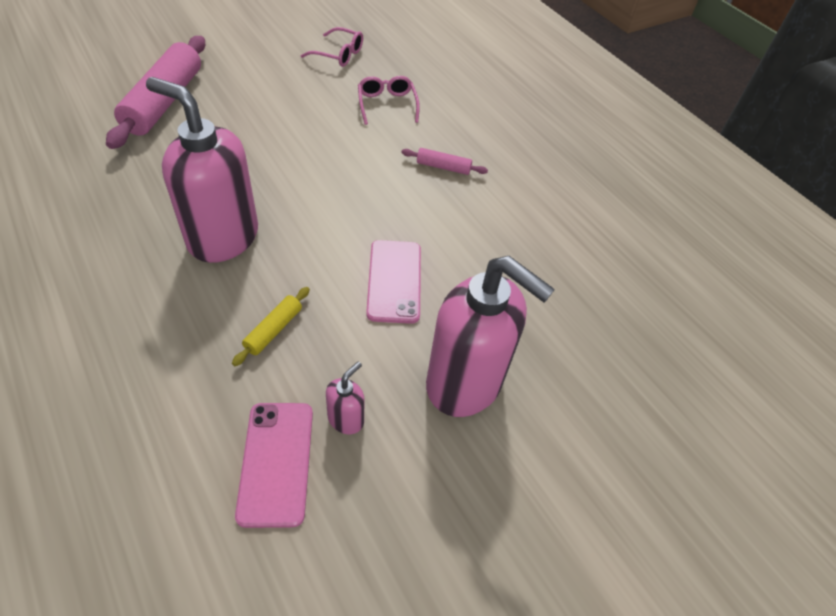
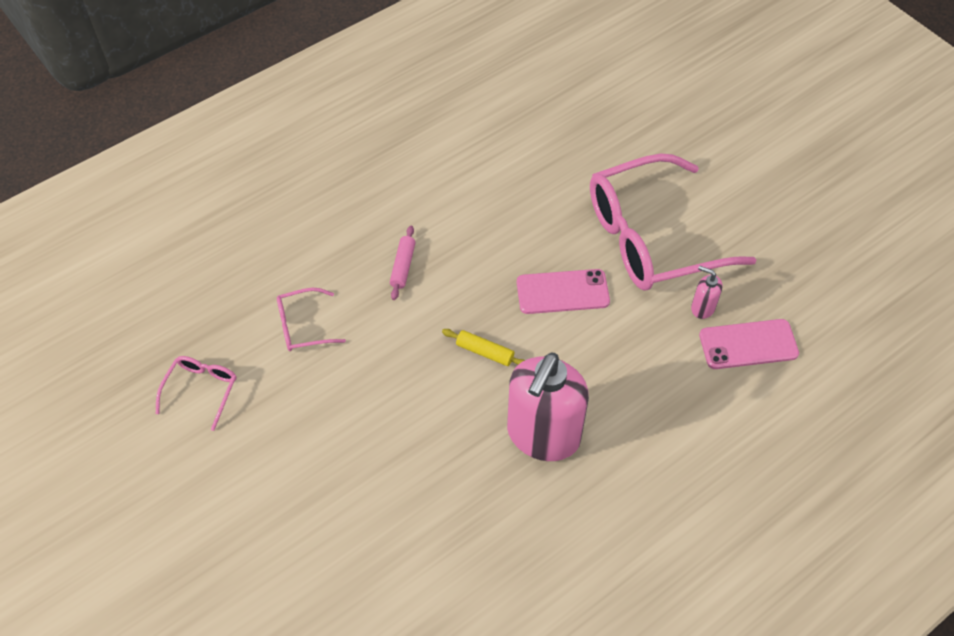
camera: 90 degrees left, 5 degrees up
pink rolling pin [106,36,205,149] -> none
yellow rolling pin [232,287,310,366] -> yellow rolling pin moved to [442,329,525,366]
pink soap dispenser [426,256,555,417] -> pink glasses [590,153,756,291]

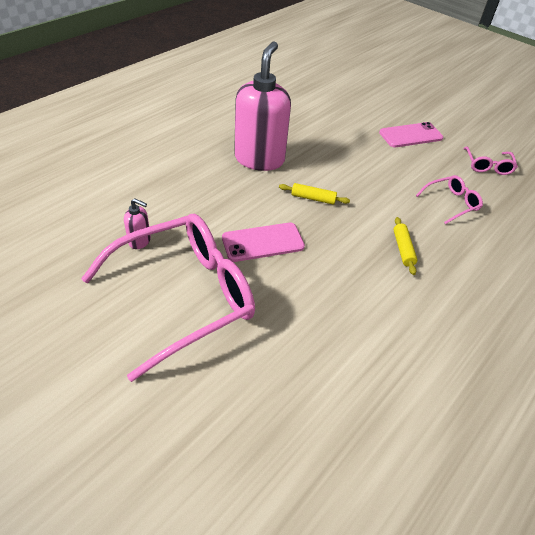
camera: 165 degrees right, 10 degrees down
pink rolling pin [390,226,416,300] -> yellow rolling pin [394,217,417,275]
pink phone [699,319,799,369] -> pink phone moved to [379,122,443,147]

